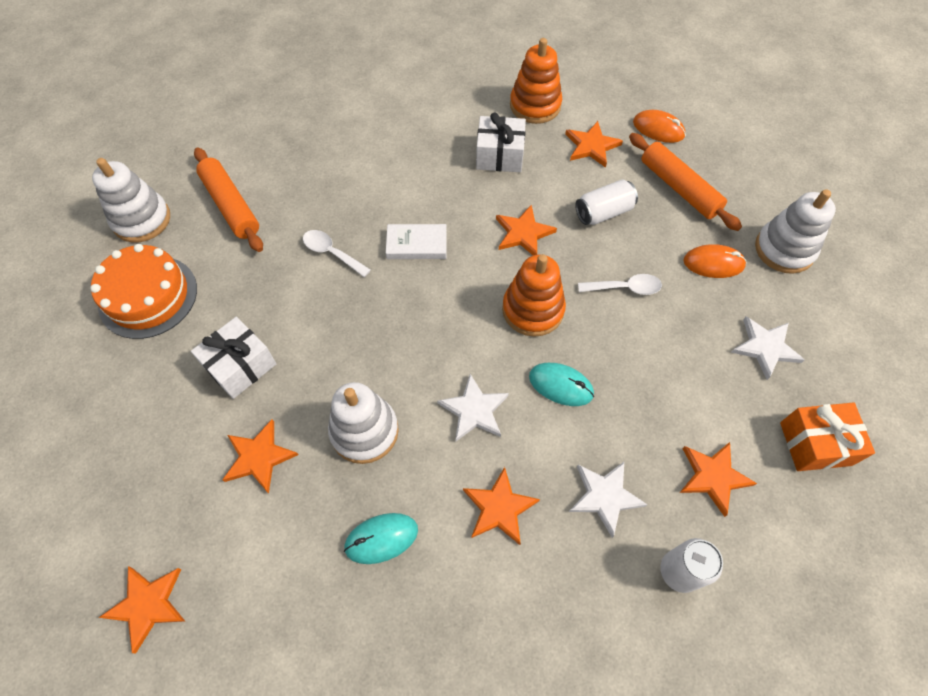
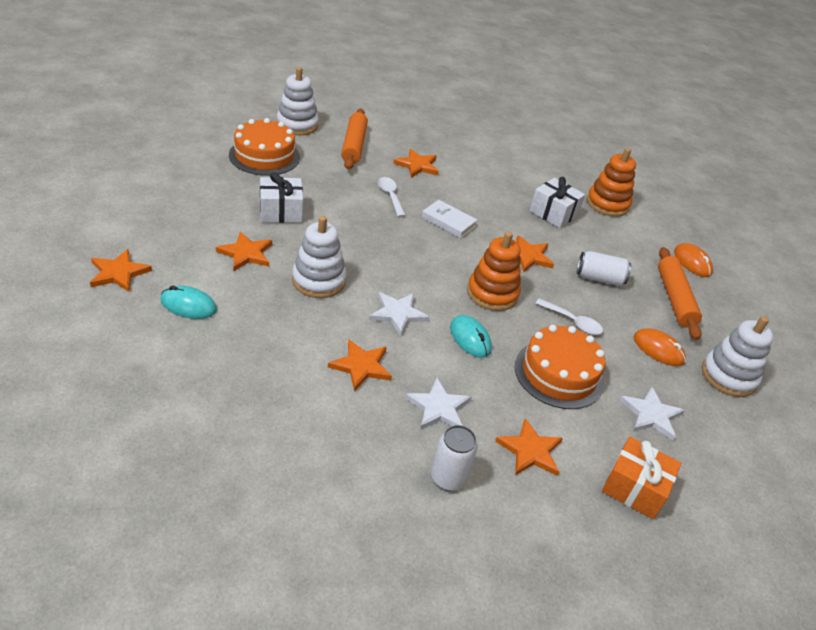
camera: 30 degrees right, 20 degrees down
turquoise mouse [344,513,418,564] -> turquoise mouse moved to [160,286,217,319]
orange star [565,121,623,168] -> orange star moved to [393,149,439,178]
none -> orange cake [515,325,605,409]

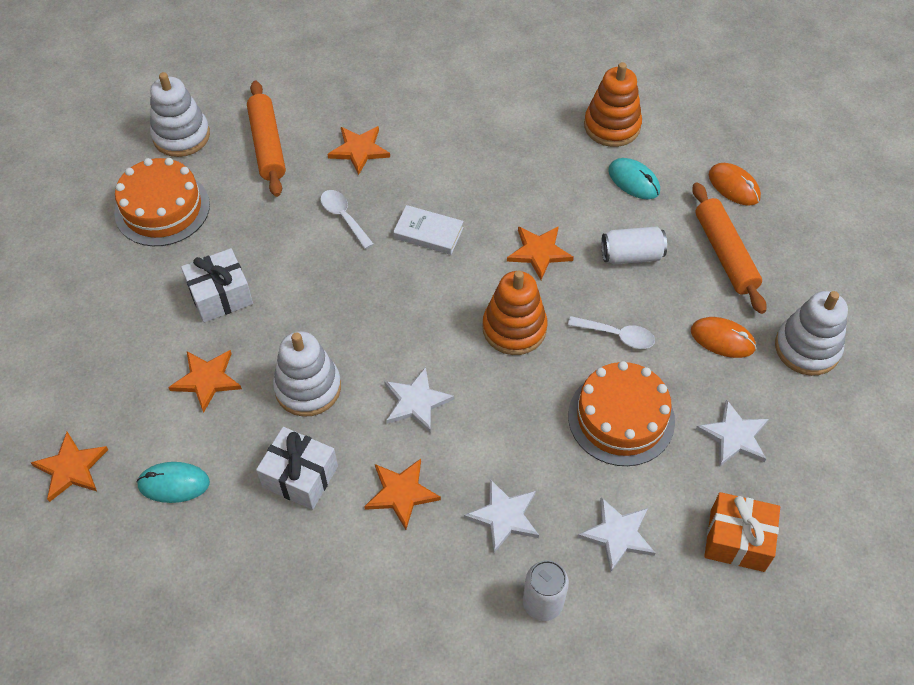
camera: 10 degrees left, 15 degrees up
turquoise mouse [450,315,492,358] -> turquoise mouse moved to [608,158,660,199]
orange star [495,418,563,476] -> white star [577,497,655,573]
white gift [530,177,585,228] -> white gift moved to [256,427,338,510]

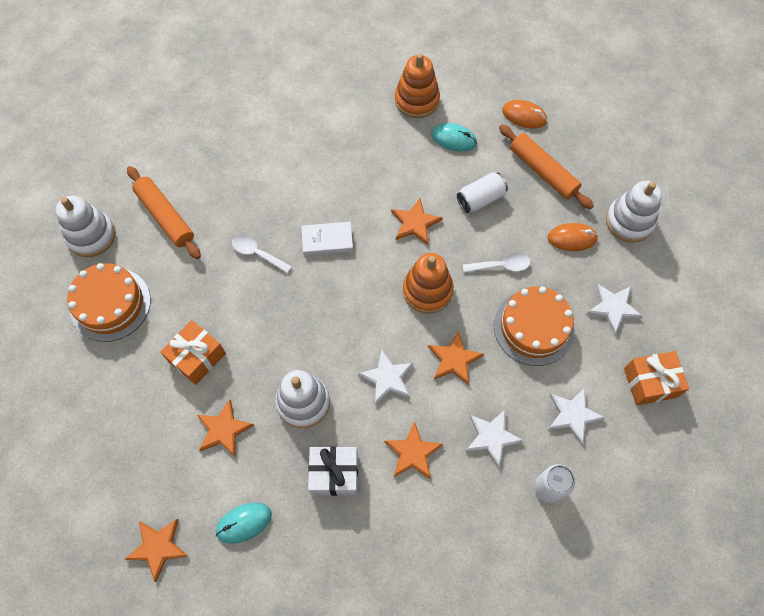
camera: 25 degrees left, 10 degrees up
white gift [181,248,253,323] -> orange gift [160,320,226,385]
orange star [327,126,390,175] -> orange star moved to [428,331,484,385]

